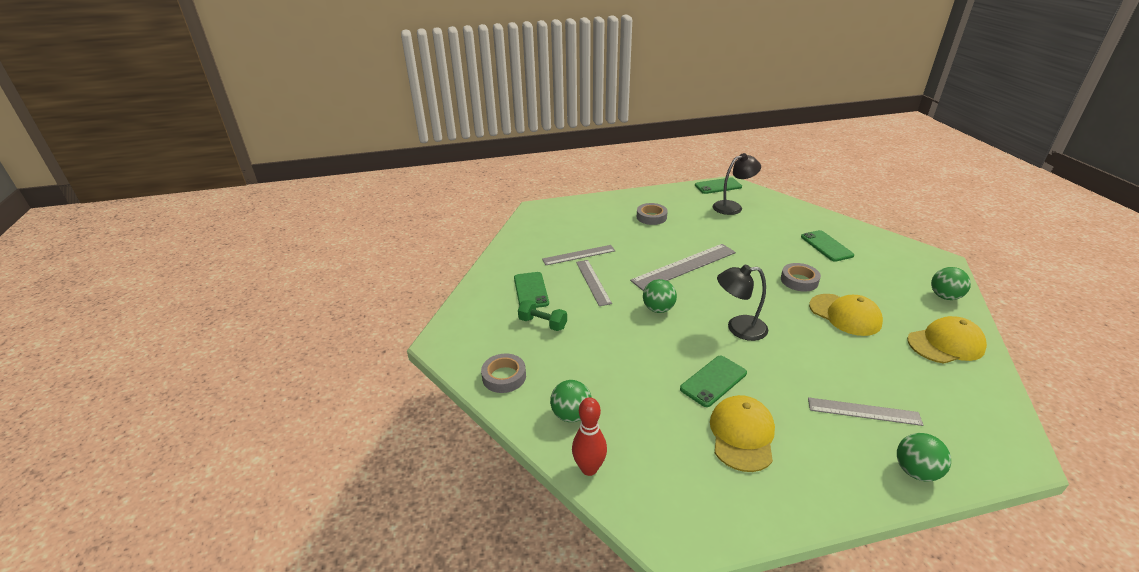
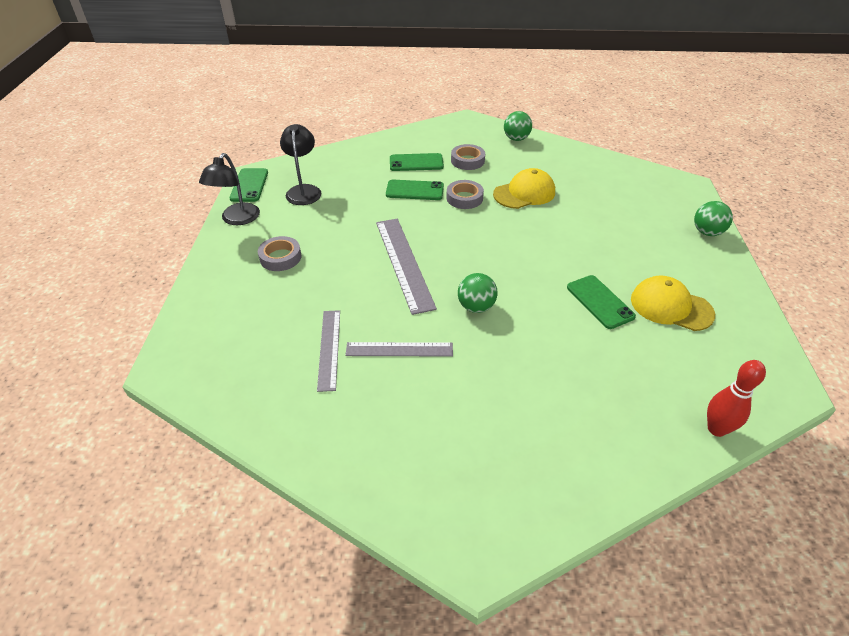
camera: 75 degrees left, 10 degrees up
grey tape [481,353,526,393] -> grey tape moved to [451,144,485,170]
green phone [514,272,549,308] -> green phone moved to [386,180,444,200]
green dumbbell [518,300,567,331] -> none
green ball [550,380,592,422] -> none
black lamp [717,265,768,341] -> black lamp moved to [199,153,260,225]
grey ruler [808,397,923,426] -> none
yellow cap [907,316,987,364] -> none

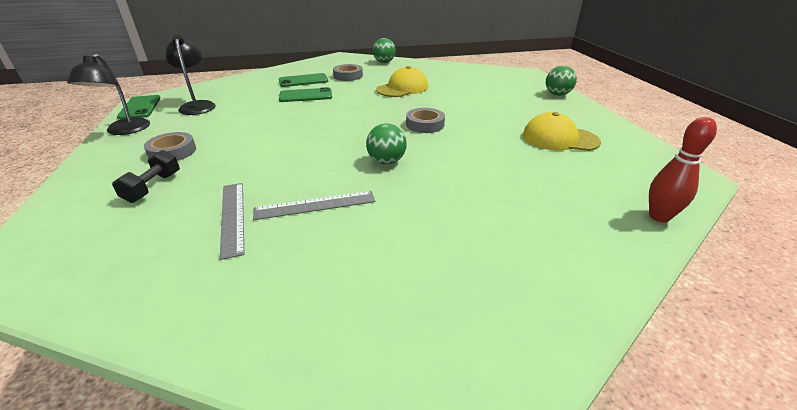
camera: 15 degrees left, 10 degrees down
grey ruler [376,219,437,315] -> none
grey tape [446,180,484,209] -> grey tape moved to [406,108,445,133]
green phone [567,275,636,329] -> none
none -> black dumbbell [112,150,180,203]

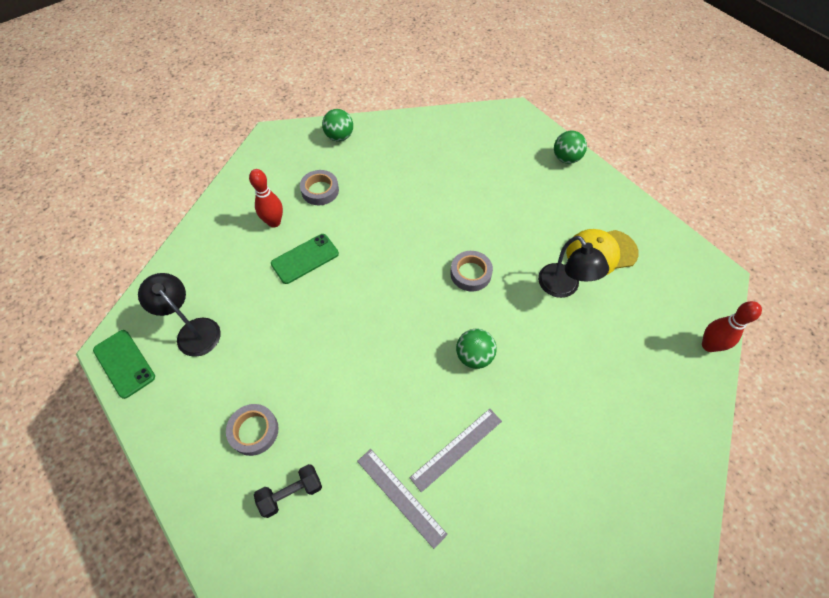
camera: 25 degrees left, 25 degrees up
black lamp [67,54,150,135] -> black lamp moved to [538,236,609,298]
black dumbbell [112,150,180,203] -> black dumbbell turned 75 degrees clockwise [254,464,322,518]
green phone [279,73,328,87] -> red bowling pin [249,169,283,228]
yellow cap [376,66,428,97] -> none

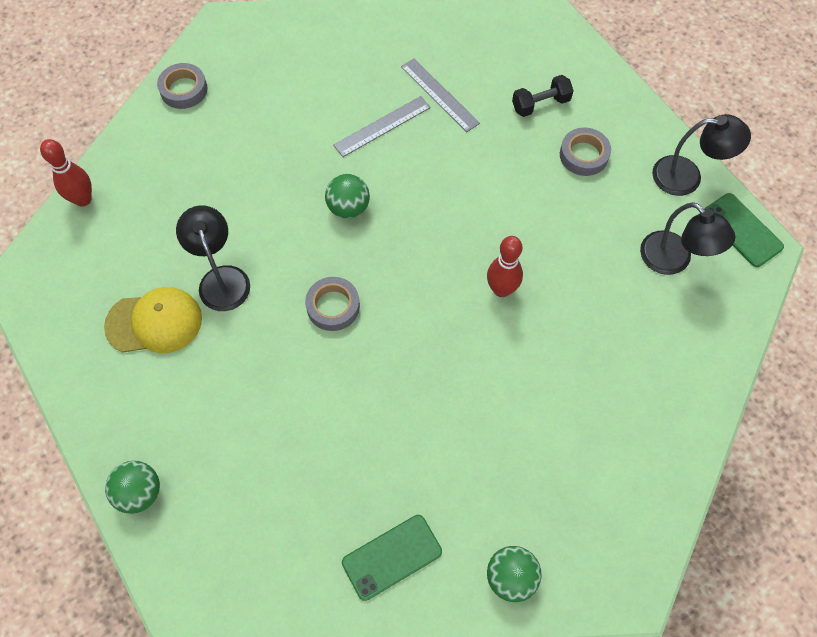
camera: 175 degrees left, 5 degrees up
red bowling pin [249,169,283,228] -> red bowling pin moved to [487,236,523,297]
green phone [271,234,339,284] -> green phone moved to [342,515,442,601]
grey tape [300,170,339,205] -> grey tape moved to [157,63,208,109]
none -> black lamp [652,114,751,196]

